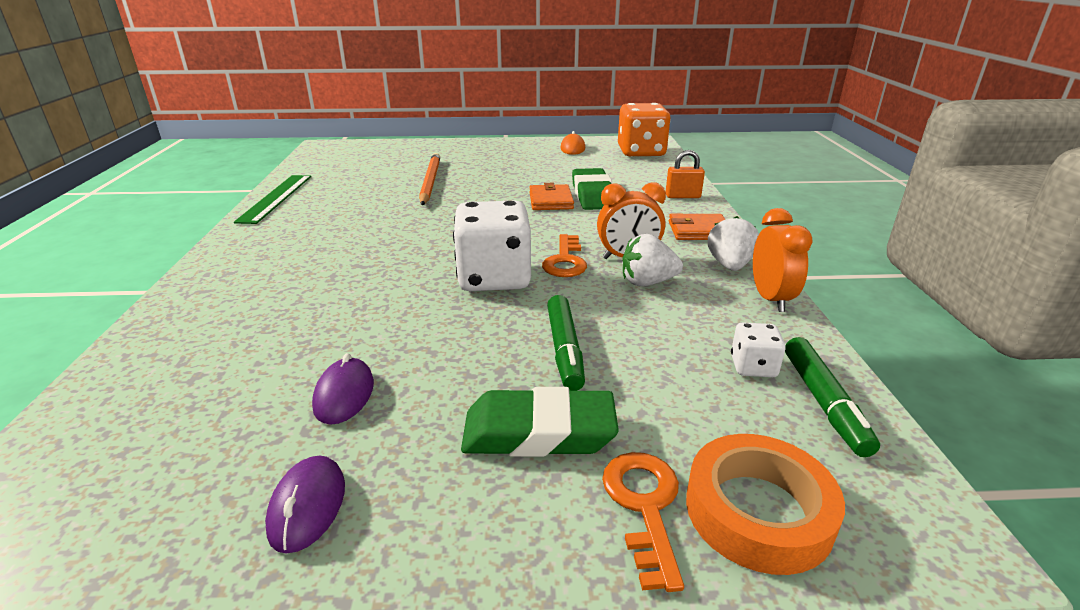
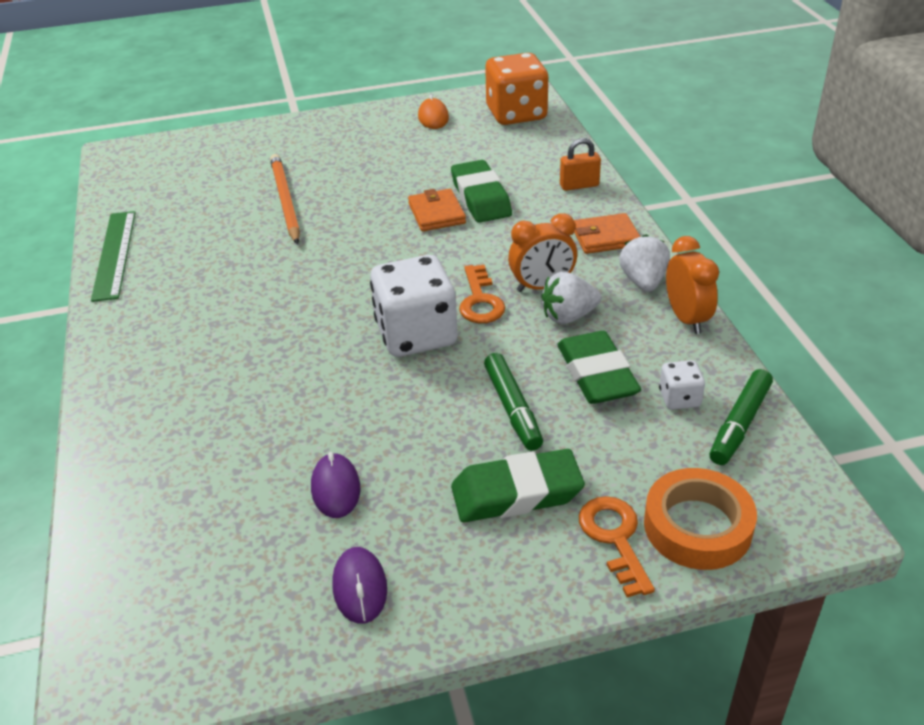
camera: 10 degrees left, 10 degrees up
green marker [785,337,880,457] -> green marker turned 45 degrees clockwise [709,369,773,465]
none -> green eraser [557,331,641,404]

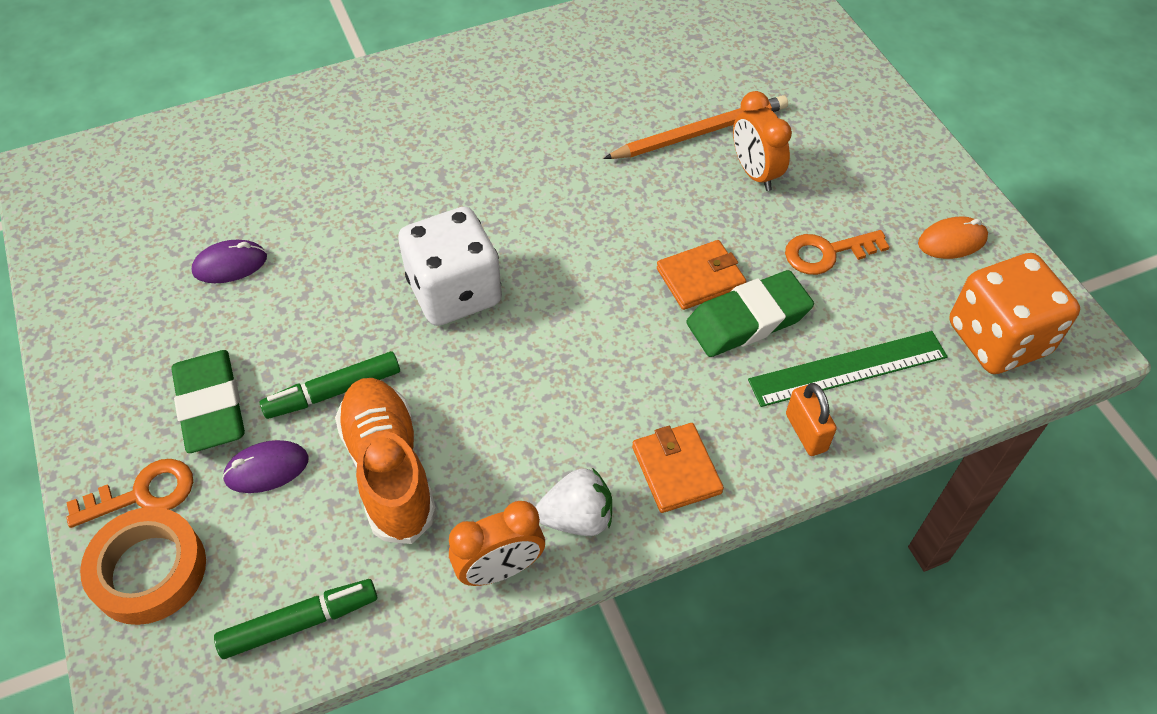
camera: 80 degrees right, 15 degrees up
green ruler [91,211,136,302] -> green ruler moved to [748,331,948,407]
purple mouse [332,547,387,624] -> purple mouse moved to [222,440,308,493]
orange key [459,265,505,323] -> orange key moved to [785,230,889,275]
orange clock [508,213,577,292] -> orange clock moved to [733,91,792,191]
white strawberry [541,272,601,324] -> none
green eraser [557,331,641,404] -> orange shoe [335,378,437,544]
white dice [659,360,705,410] -> none
green marker [709,369,773,465] -> green marker turned 135 degrees clockwise [214,579,377,659]

